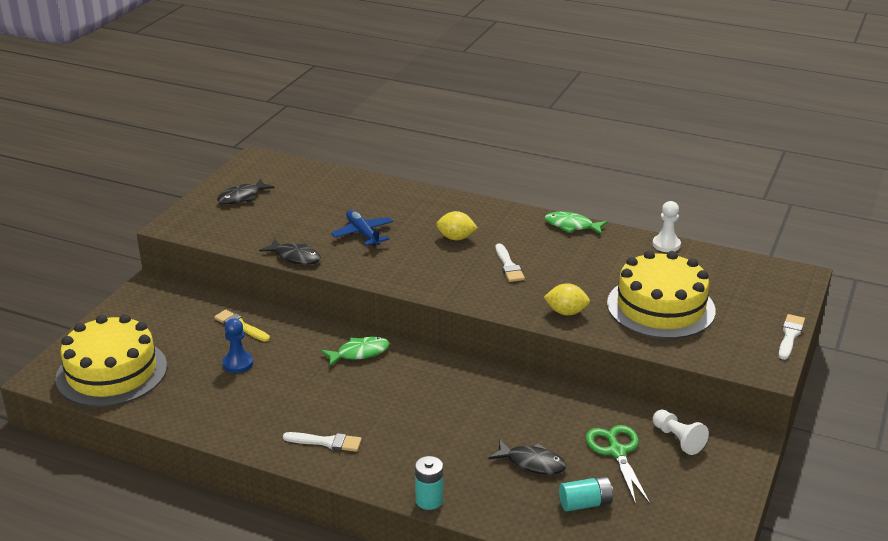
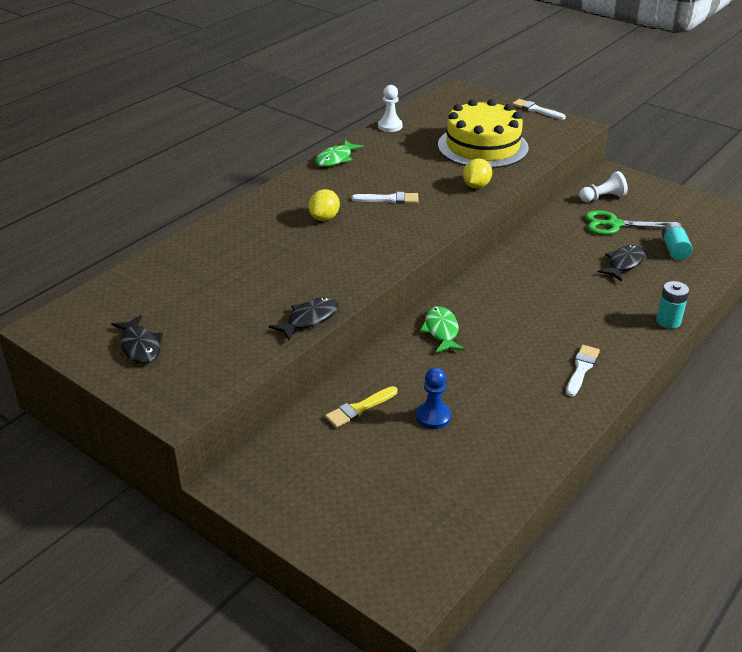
camera: 75 degrees left, 5 degrees up
yellow cake [55,314,167,407] -> none
blue plane [331,210,393,246] -> none

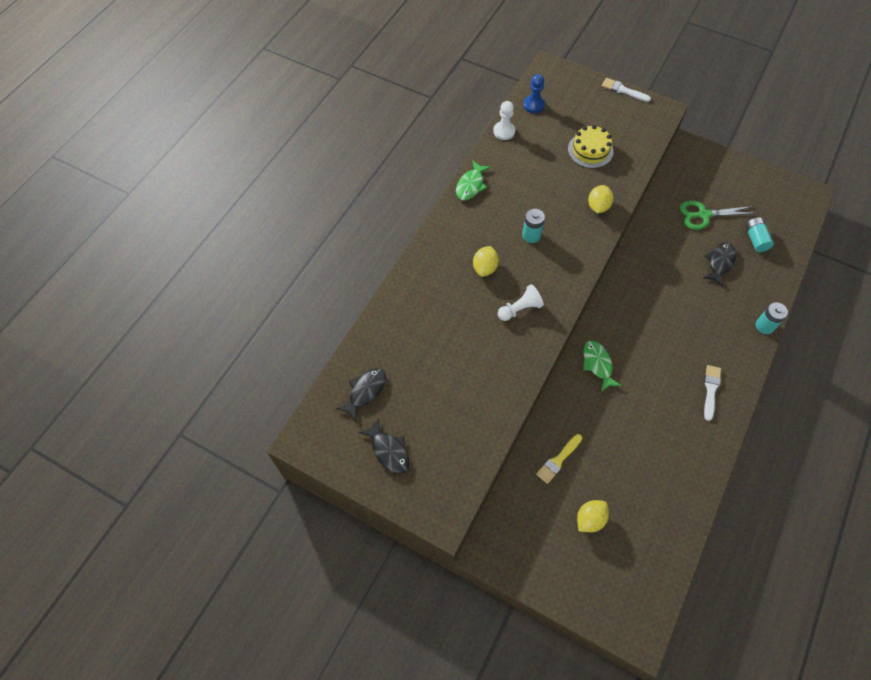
camera: 10 degrees left, 25 degrees up
black fish [269,297,338,341] -> black fish moved to [336,368,386,422]
white brush [352,192,418,204] -> turquoise battery [522,209,545,243]
blue pawn [416,367,451,429] -> blue pawn moved to [523,74,545,113]
yellow cake [438,99,529,168] -> yellow cake [568,125,613,168], size x0.58
white pawn [579,171,628,202] -> white pawn moved to [498,284,544,321]
none -> yellow lemon [577,500,609,532]

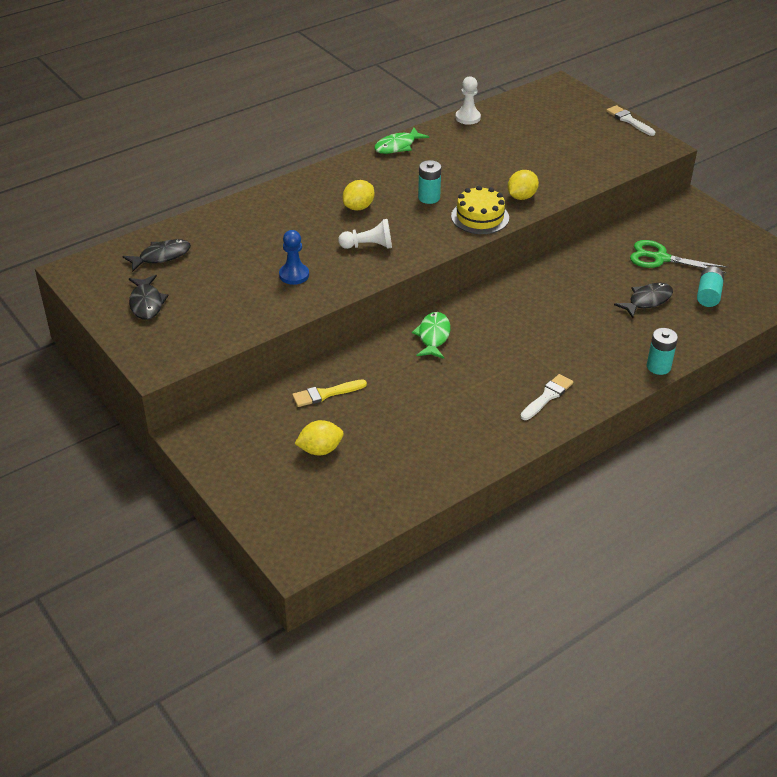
camera: 25 degrees right, 20 degrees down
blue pawn [523,74,545,113] -> blue pawn moved to [279,230,309,285]
yellow cake [568,125,613,168] -> yellow cake moved to [451,186,509,234]

